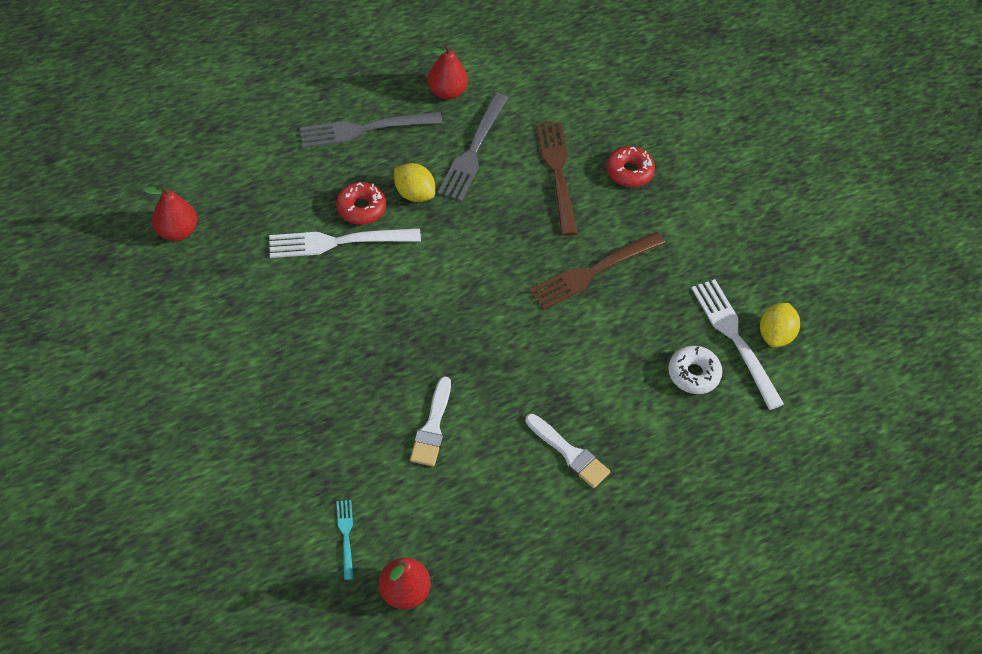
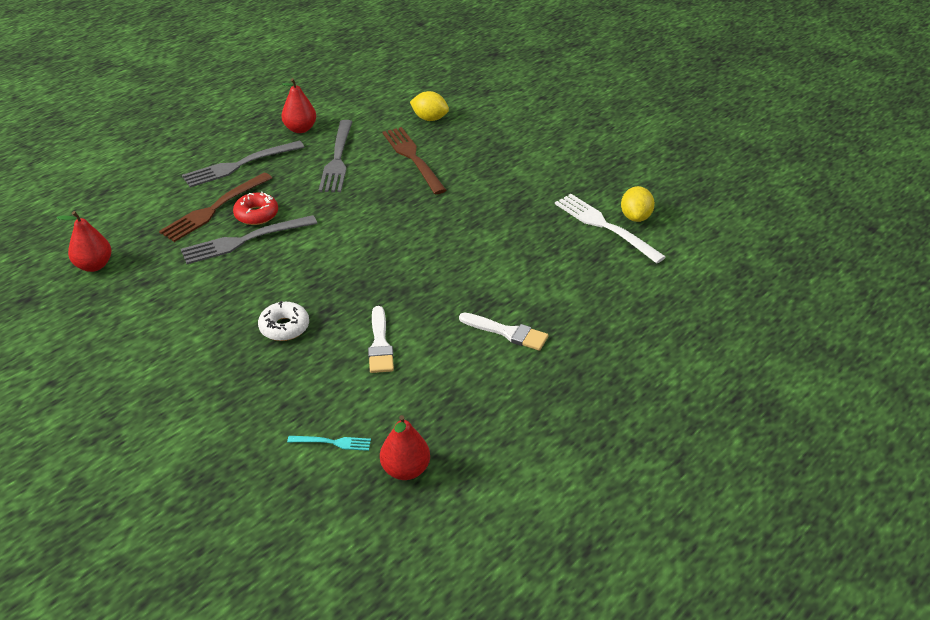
camera: 15 degrees left, 15 degrees down
white fork [269,228,421,258] -> grey fork [181,215,317,264]
turquoise fork [337,500,354,580] -> turquoise fork turned 120 degrees clockwise [287,436,371,451]
yellow lemon [394,163,435,202] -> yellow lemon moved to [410,91,449,121]
brown fork [529,232,666,310] -> brown fork moved to [159,173,272,242]
red donut [607,146,655,187] -> none
white donut [668,346,723,394] -> white donut moved to [258,301,309,341]

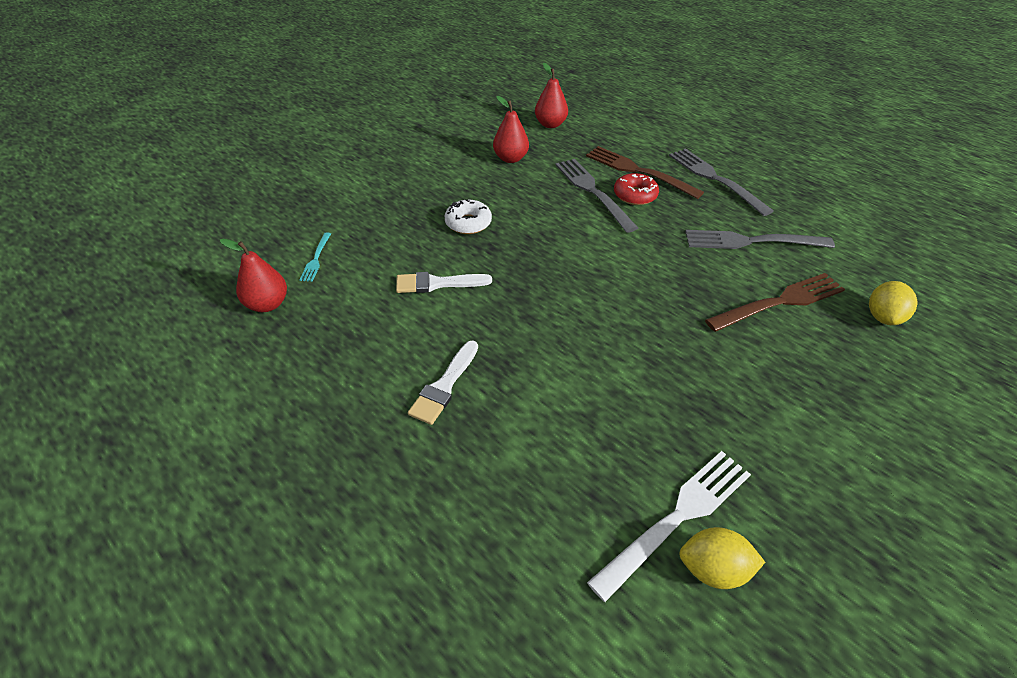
camera: 90 degrees right, 5 degrees up
red pear [281,78,316,133] -> red pear moved to [493,96,529,163]

